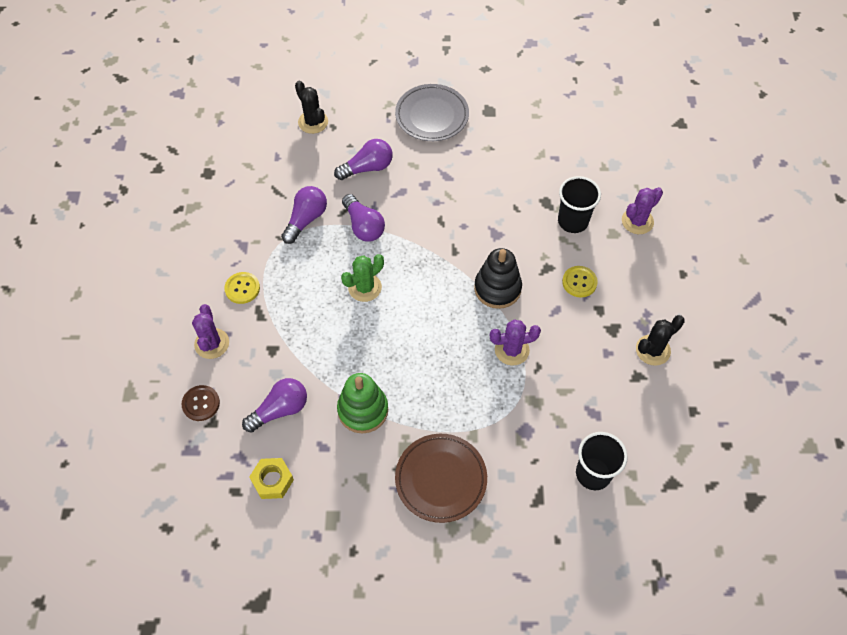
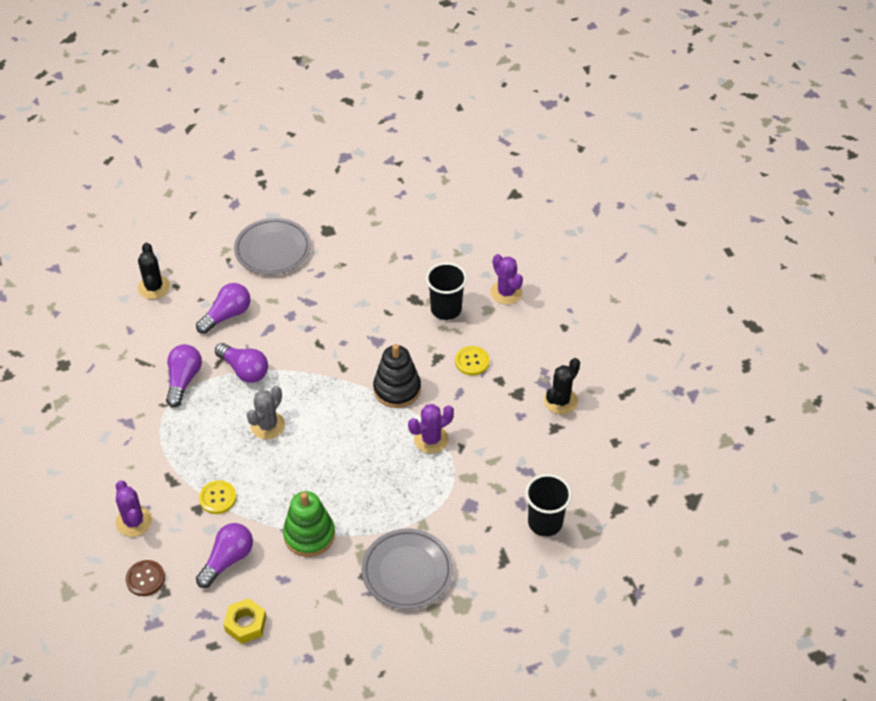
camera: 20 degrees left, 10 degrees down
yellow button [224,272,260,304] -> yellow button moved to [199,480,237,514]
black cactus [295,81,328,134] -> black cactus turned 45 degrees clockwise [138,243,170,299]
green cactus [341,254,384,302] -> grey cactus [247,386,285,439]
brown plate [395,434,487,523] -> grey plate [362,529,453,609]
purple cactus [622,187,663,234] -> purple cactus turned 60 degrees counterclockwise [490,254,523,304]

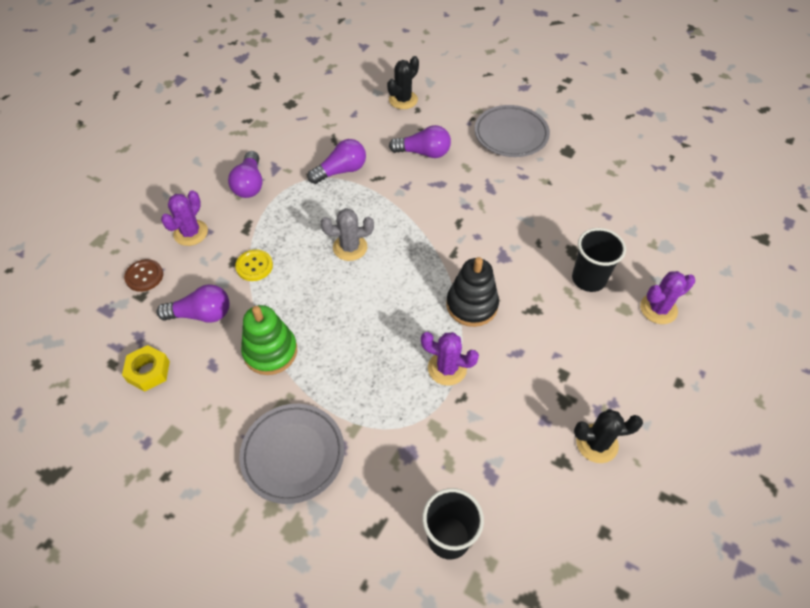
camera: 50 degrees right, 5 degrees up
purple light bulb [215,343,268,383] -> purple light bulb moved to [228,151,263,198]
yellow button [455,346,490,375] -> none
purple cactus [490,254,523,304] -> purple cactus turned 45 degrees clockwise [640,271,695,324]

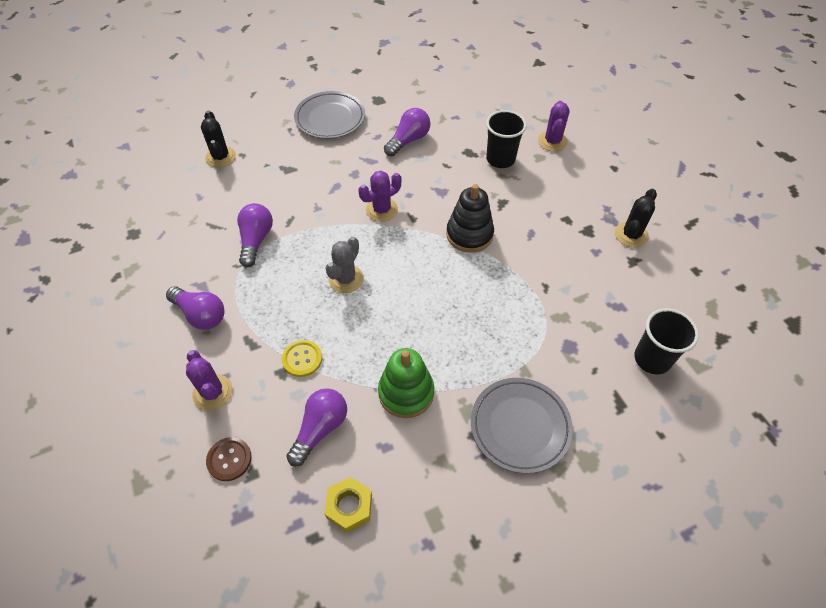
camera: 55 degrees left, 0 degrees up
purple light bulb [389,125,451,158] -> purple light bulb moved to [384,108,430,156]
purple cactus [421,332,479,386] -> purple cactus moved to [358,171,401,222]

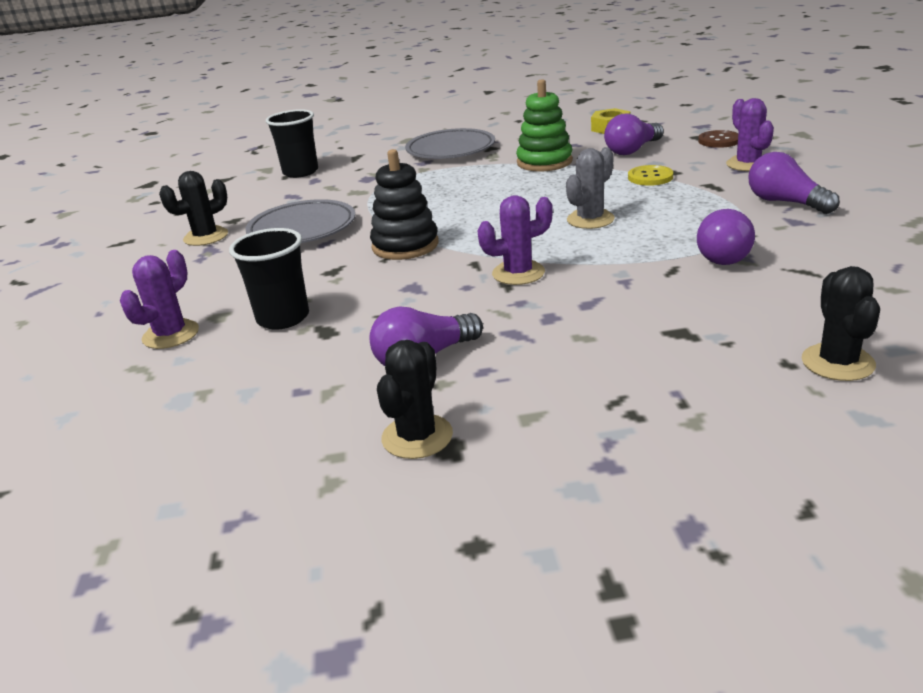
camera: 160 degrees left, 25 degrees down
grey plate [294,91,365,139] -> grey plate moved to [245,199,355,243]
none -> black cactus [377,340,453,459]

